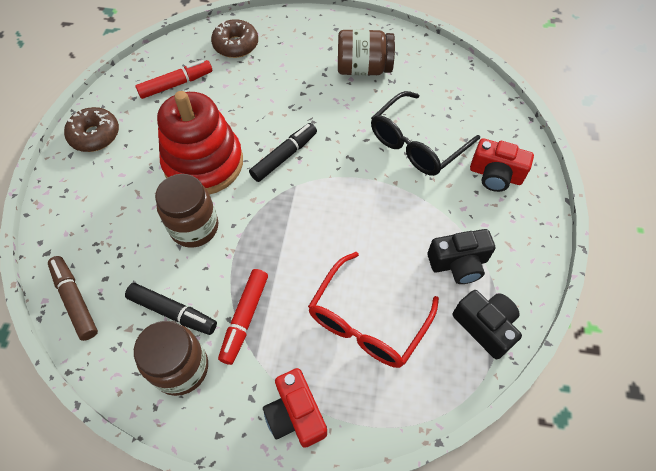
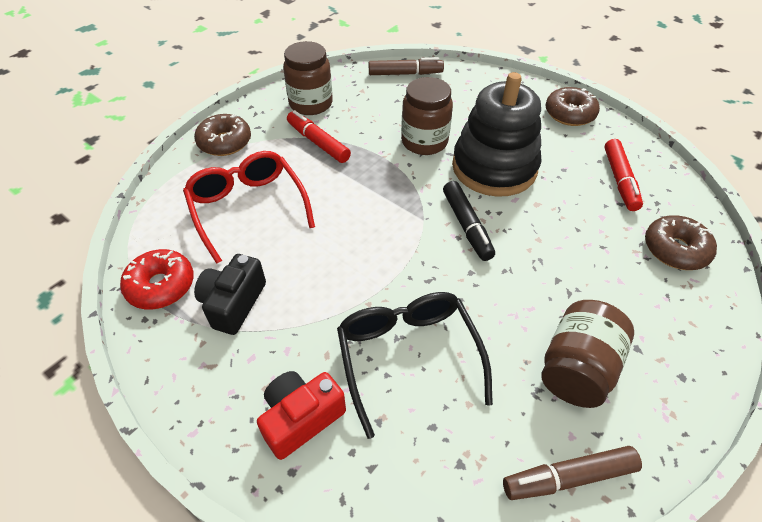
camera: 120 degrees right, 10 degrees down
black marker [125,283,217,335] -> none
red stacking toy [157,91,243,195] -> black stacking toy [452,72,541,197]
red camera [263,368,327,448] -> brown donut [194,114,251,156]
black camera [452,290,522,359] -> red donut [120,249,194,309]
none -> brown marker [503,446,642,500]

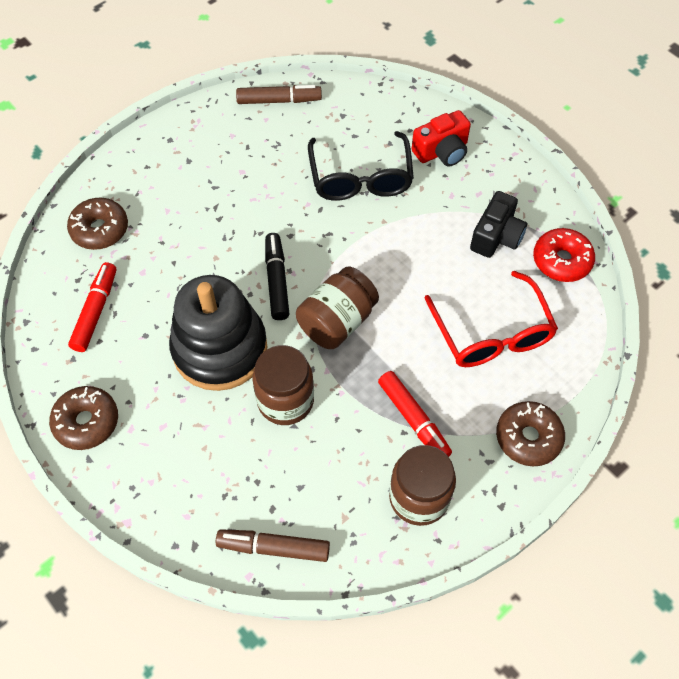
camera: 170 degrees left, 10 degrees up
brown jar [542,300,634,408] -> brown jar moved to [296,267,379,349]

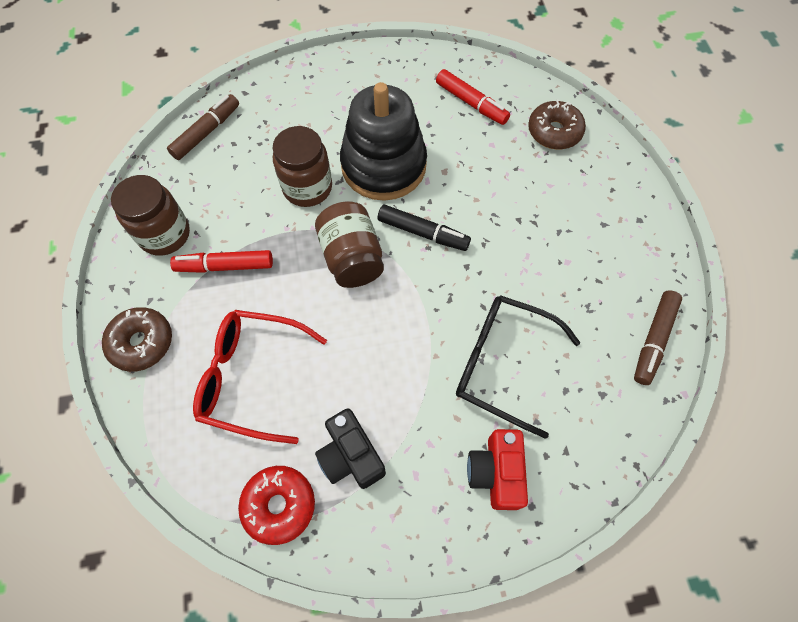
camera: 120 degrees right, 5 degrees up
brown donut [49,386,118,450] -> none

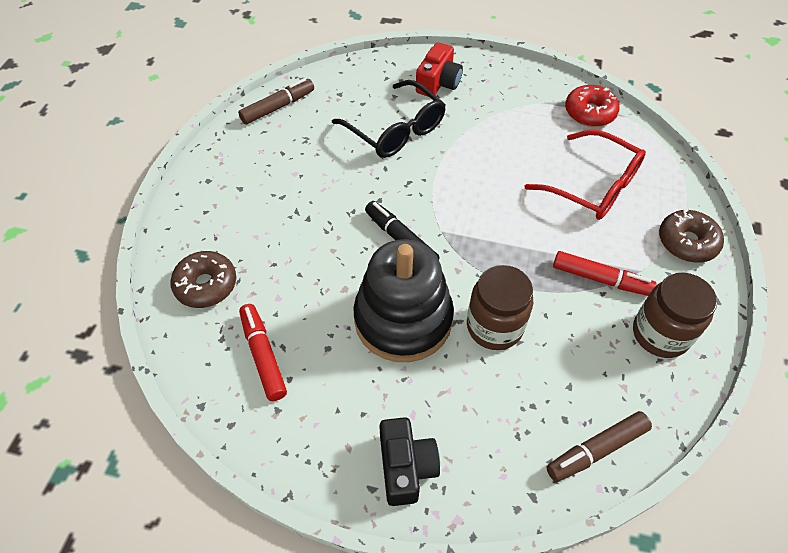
camera: 155 degrees left, 10 degrees down
brown jar [315,201,384,288] -> none
black camera [315,408,386,489] -> black camera moved to [379,417,440,506]

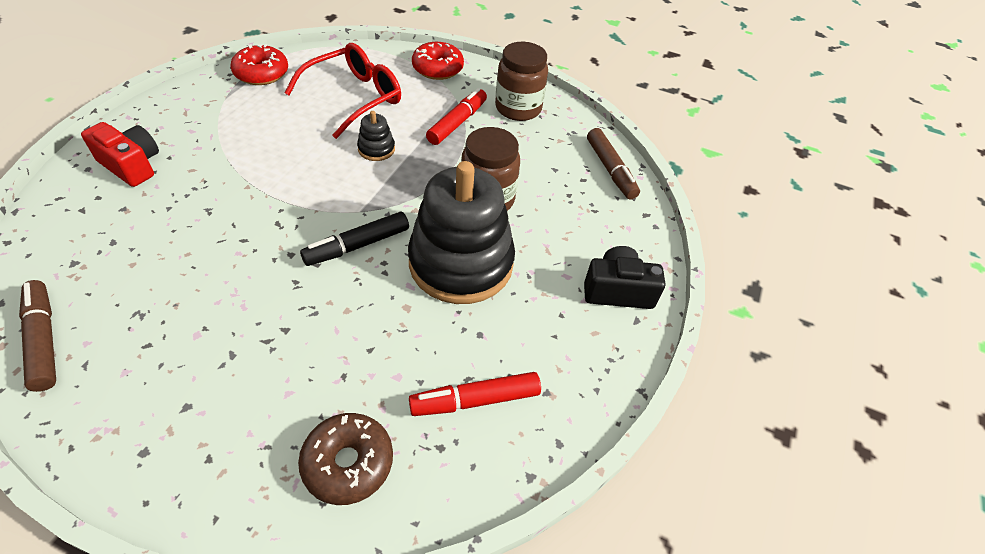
camera: 85 degrees left, 5 degrees down
black glasses [332,80,446,158] -> none
brown donut [659,209,724,263] -> red donut [412,42,464,80]
none -> black stacking toy [357,111,395,161]

